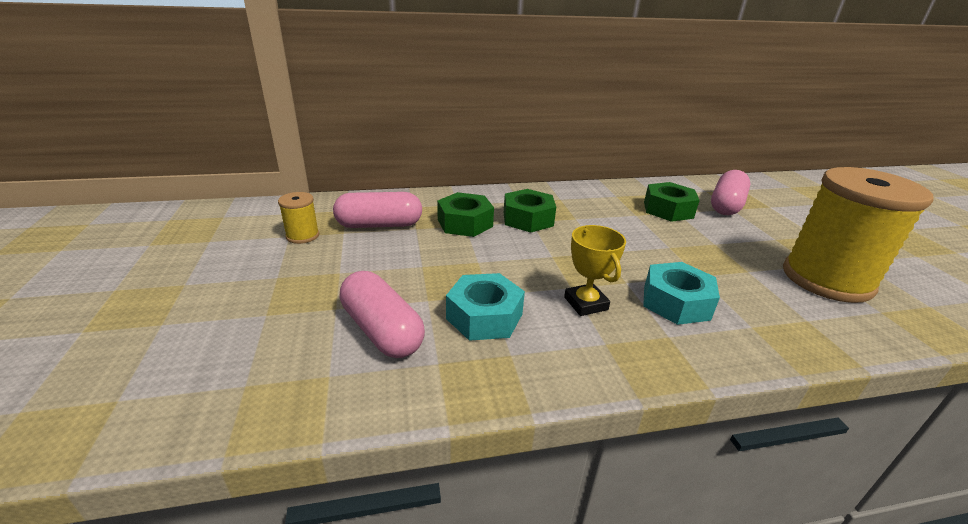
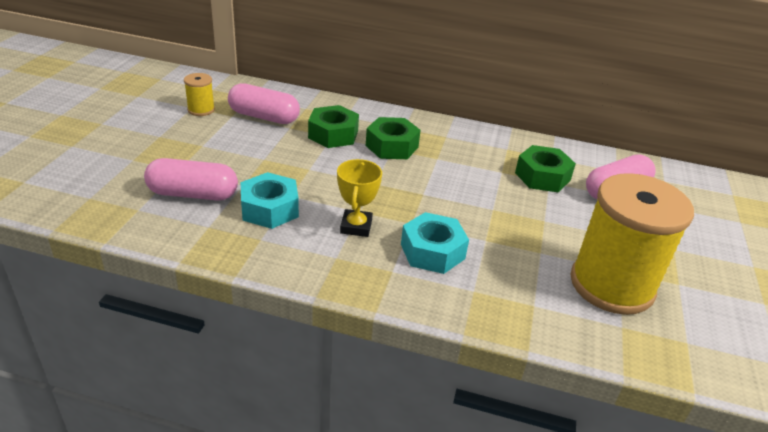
camera: 25 degrees right, 5 degrees up
pink capsule [340,271,425,358] -> pink capsule turned 75 degrees counterclockwise [144,158,238,201]

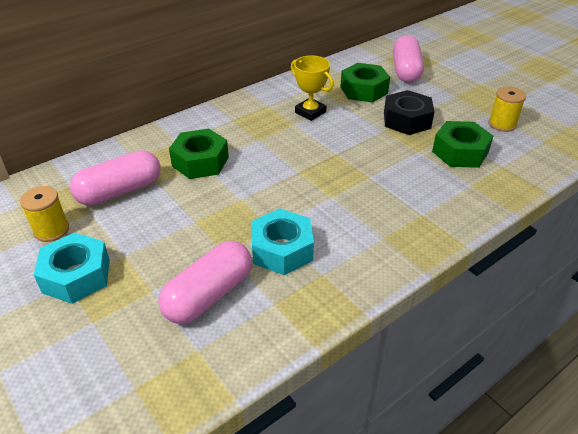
camera: 50 degrees left, 5 degrees up
yellow trophy [337,159,382,237] -> yellow trophy moved to [291,56,334,121]
green nut [366,117,421,159] -> green nut moved to [432,121,493,168]
turquoise nut [401,212,469,274] -> turquoise nut moved to [34,232,110,304]
yellow spool [570,173,694,315] -> yellow spool [488,87,526,132], size x0.43
none -> black nut [384,90,435,135]

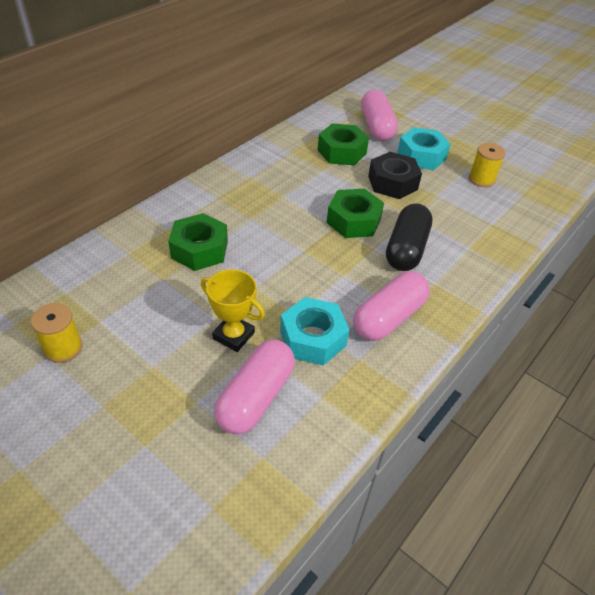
camera: 15 degrees left, 5 degrees up
turquoise nut [34,232,110,304] -> turquoise nut moved to [397,127,451,170]
pink capsule [70,150,160,206] -> pink capsule moved to [353,271,430,341]
yellow trophy [291,56,334,121] -> yellow trophy moved to [201,269,265,352]
green nut [432,121,493,168] -> green nut moved to [327,189,384,238]
none -> black capsule [386,203,432,271]

